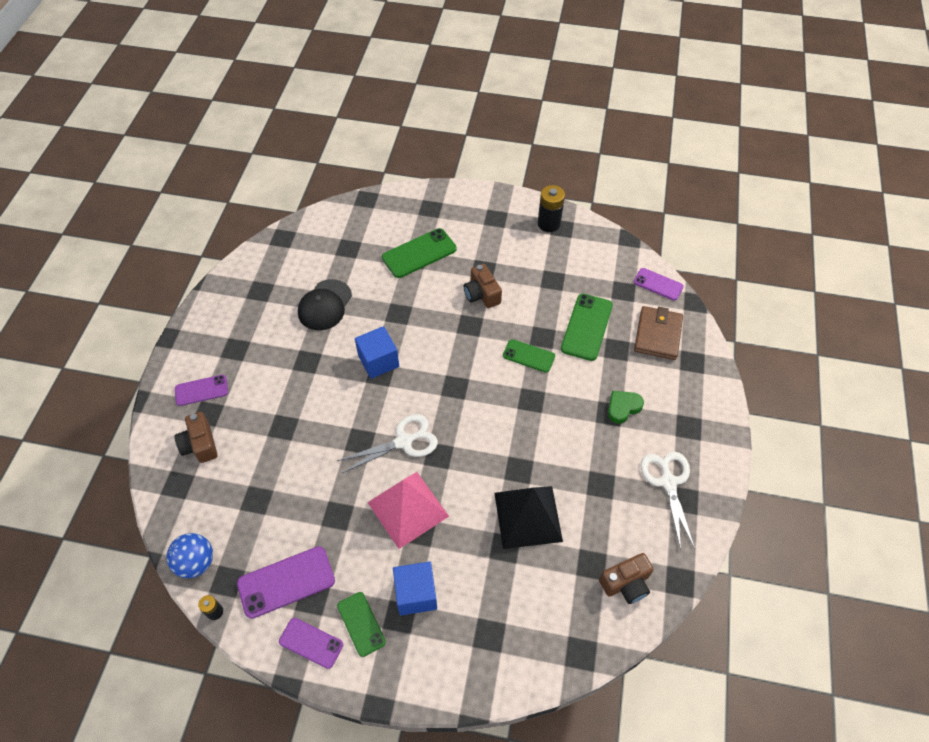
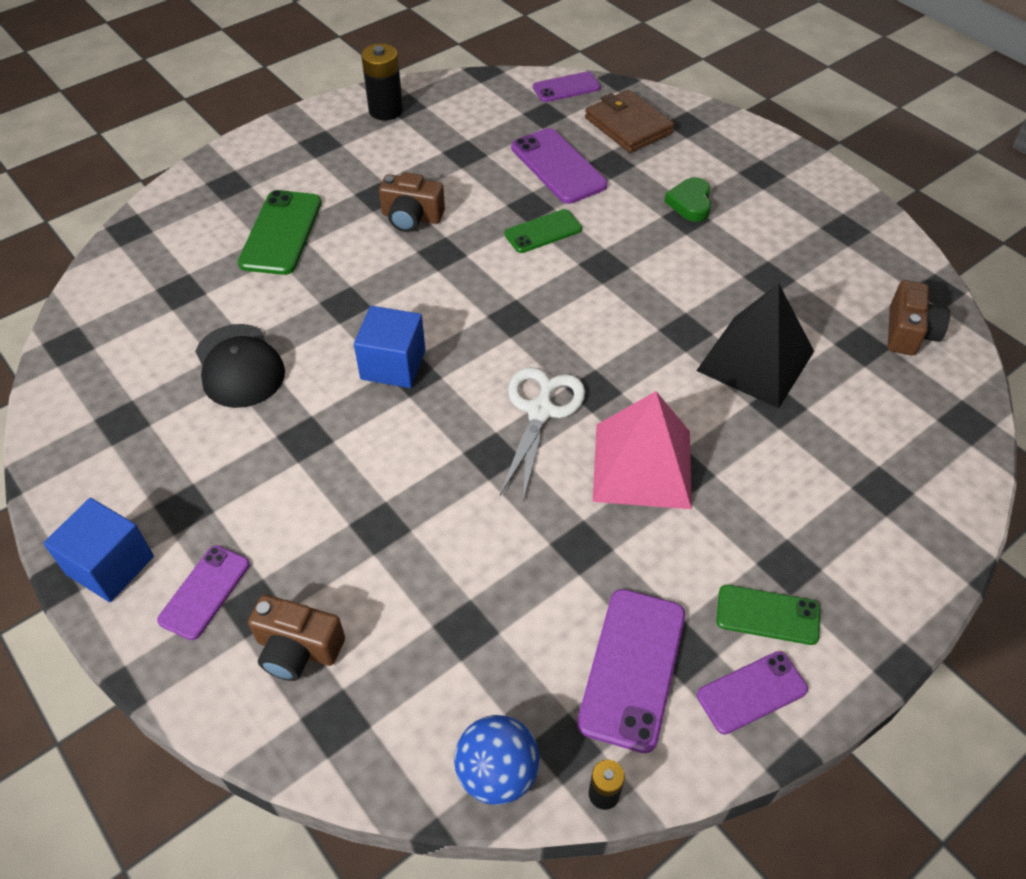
camera: 50 degrees left, 5 degrees down
blue cube [393,562,437,615] -> blue cube moved to [43,498,154,602]
green phone [561,294,613,361] -> purple phone [511,128,608,204]
white scissors [641,451,695,550] -> none

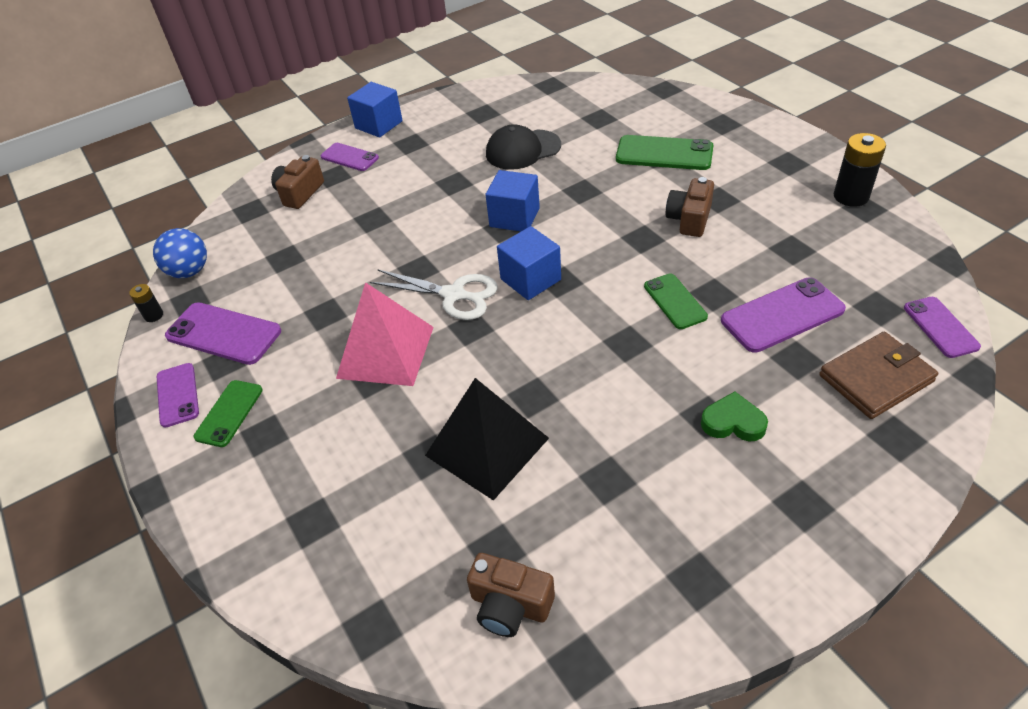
camera: 100 degrees right, 5 degrees down
none -> blue cube [497,226,561,300]

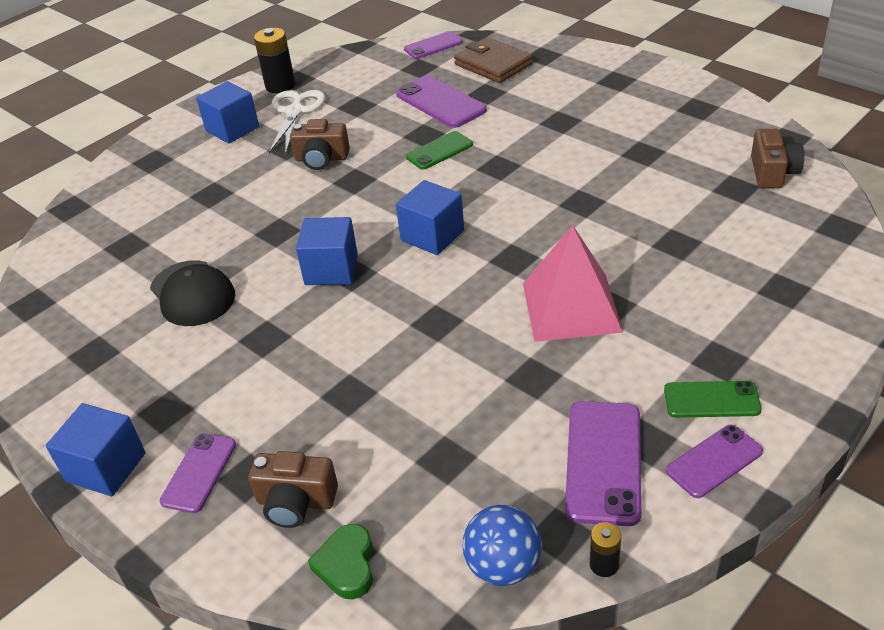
camera: 105 degrees left, 5 degrees down
white scissors [370,269,498,320] -> white scissors moved to [269,90,325,155]
black pyramid [425,378,549,501] -> none
green phone [616,135,714,170] -> none
green heart [701,391,768,442] -> green heart moved to [308,524,373,599]
none -> blue cube [196,81,259,144]

